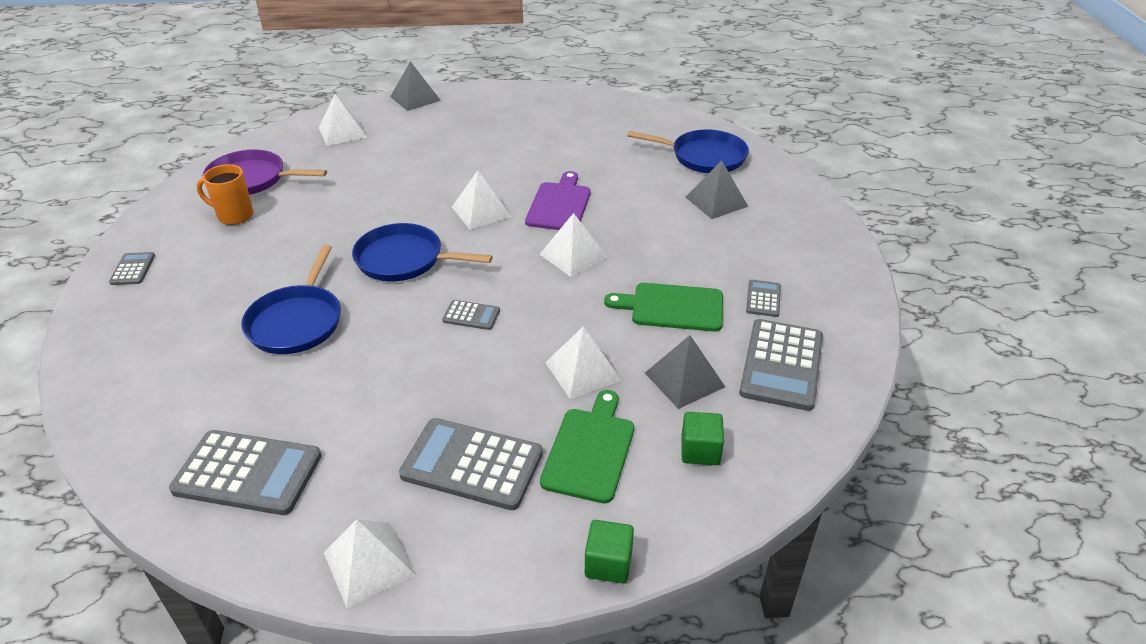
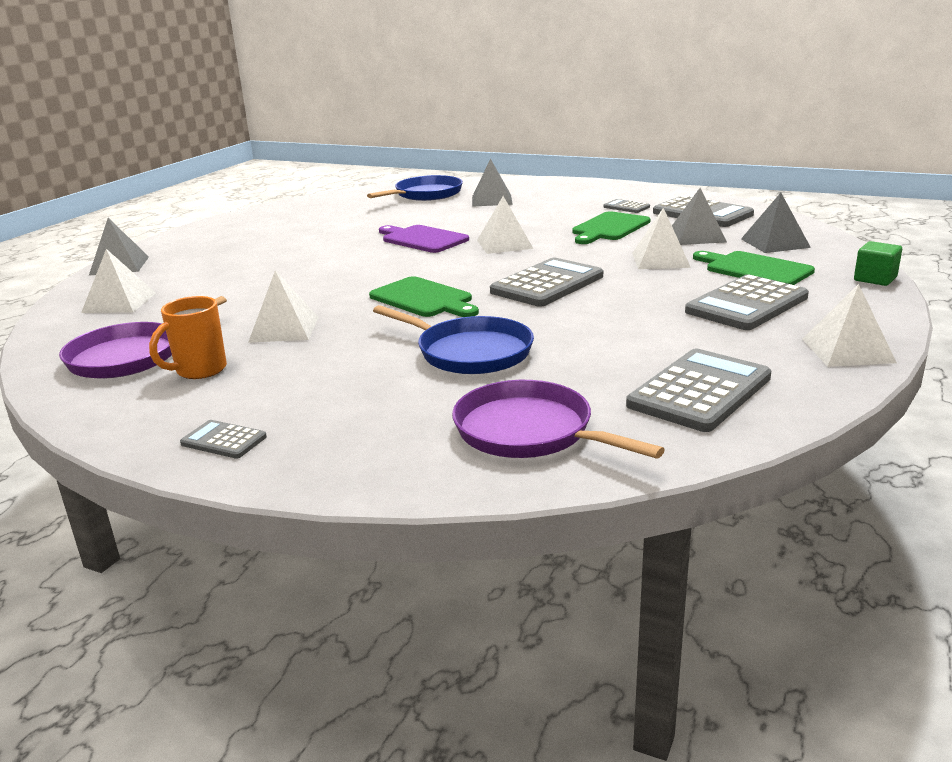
camera: 60 degrees left, 15 degrees down
blue pan [352,223,493,281] -> green cutting board [369,276,479,317]
grey calculator [442,300,500,330] -> grey calculator [490,258,603,307], size x2.04
white pyramid [452,171,512,230] -> white pyramid moved to [248,271,318,343]
green cube [681,412,724,465] -> grey pyramid [741,193,811,253]
none -> purple pan [452,380,665,459]

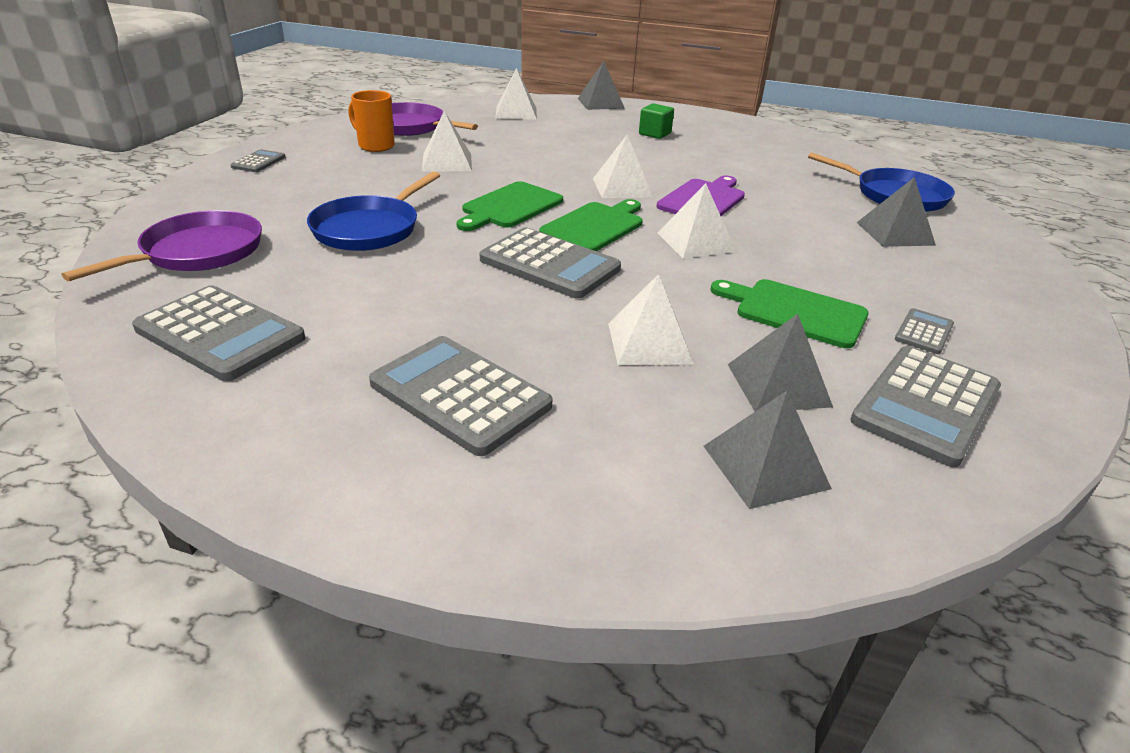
camera: 80 degrees right, 10 degrees up
green cutting board [693,251,815,285] -> green cutting board moved to [539,199,643,251]
white pyramid [802,284,897,367] -> white pyramid moved to [593,135,653,198]
green cube [854,241,902,286] -> green cube moved to [639,103,674,139]

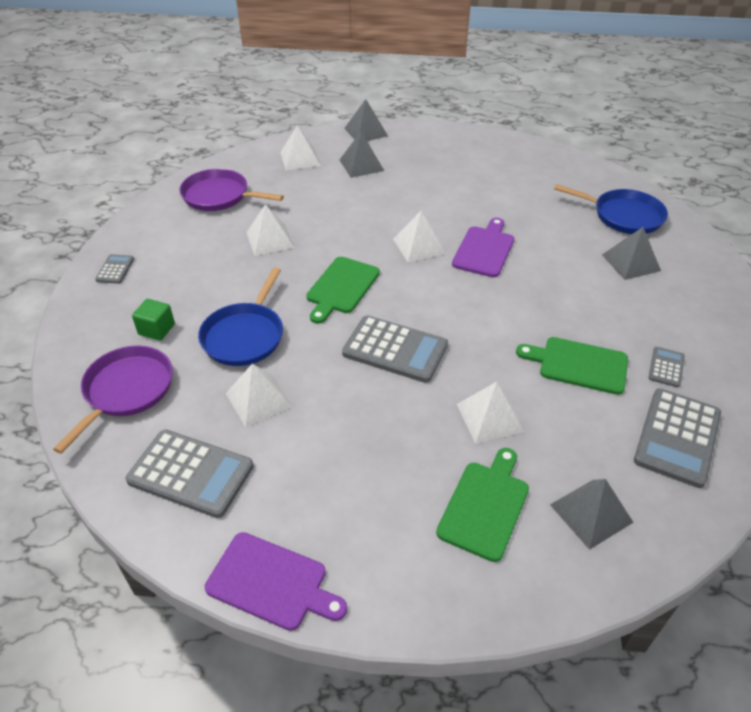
camera: 10 degrees left, 10 degrees up
orange mug [348,90,395,152] -> none
grey calculator [369,336,552,456] -> none
green cutting board [539,199,643,251] -> green cutting board moved to [436,448,529,562]
green cube [639,103,674,139] -> green cube moved to [132,299,175,341]
white pyramid [658,183,736,259] -> white pyramid moved to [226,364,293,427]
grey pyramid [727,314,833,411] -> grey pyramid moved to [340,132,384,178]
none -> purple cutting board [205,532,347,631]

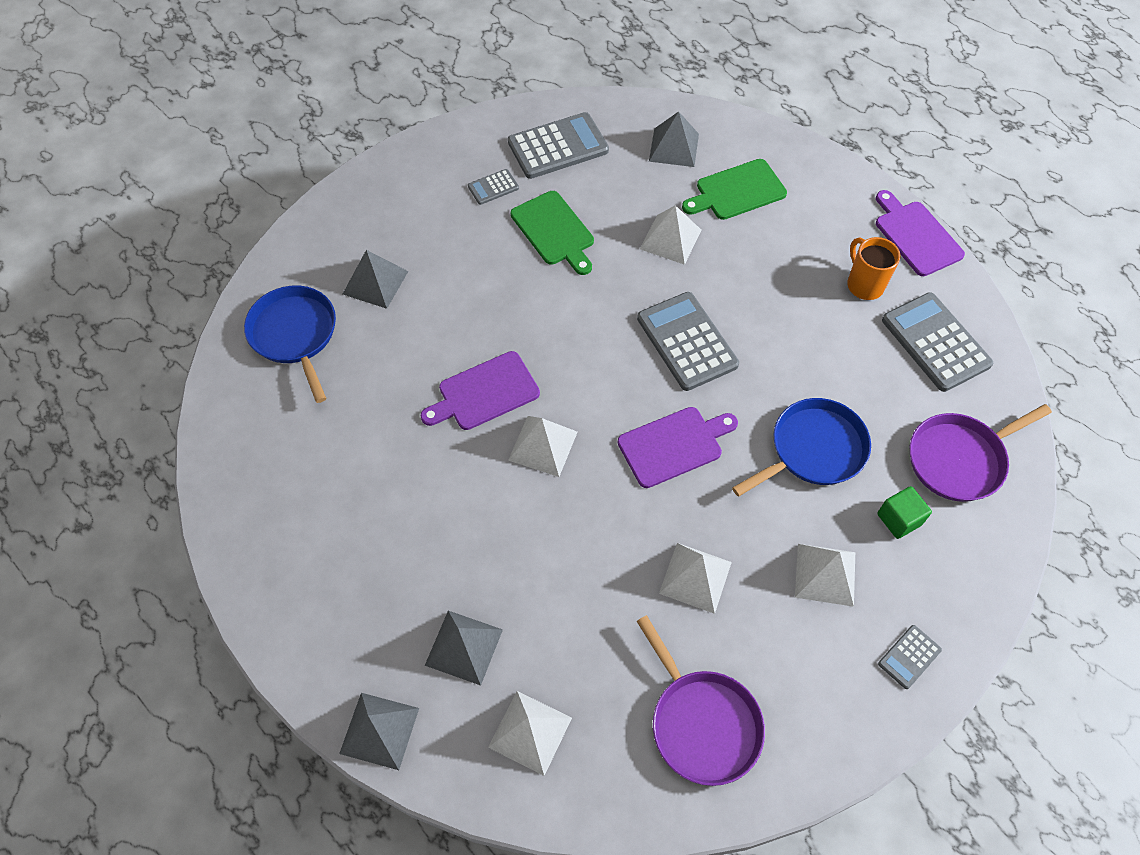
camera: 140 degrees left, 15 degrees up
white pyramid [226,364,293,427] -> white pyramid moved to [795,544,855,607]
green cutting board [306,257,380,324] -> purple cutting board [618,407,738,488]
none -> orange mug [847,237,900,300]

